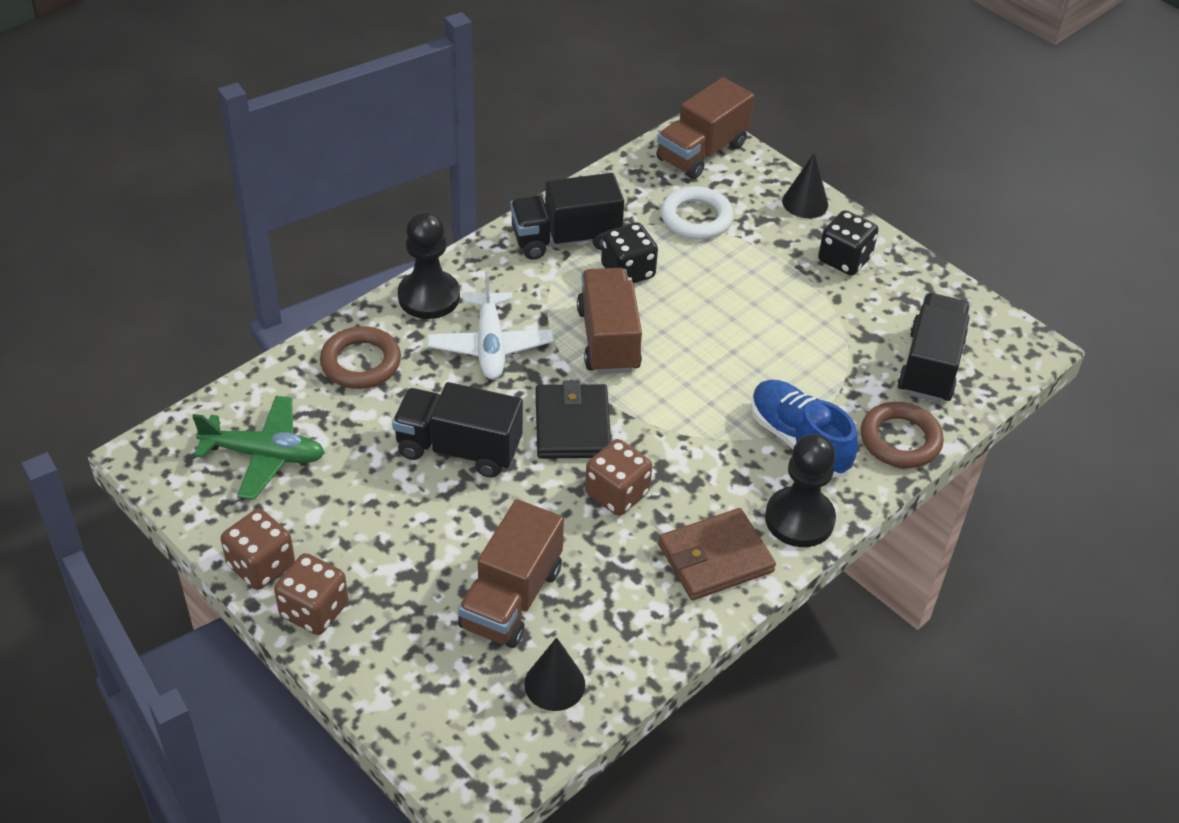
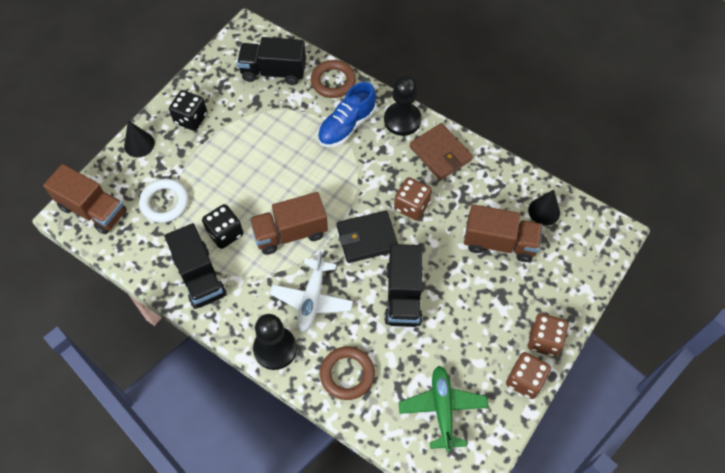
camera: 100 degrees left, 15 degrees up
white plane [427,271,554,379] -> white plane turned 120 degrees clockwise [270,251,353,332]

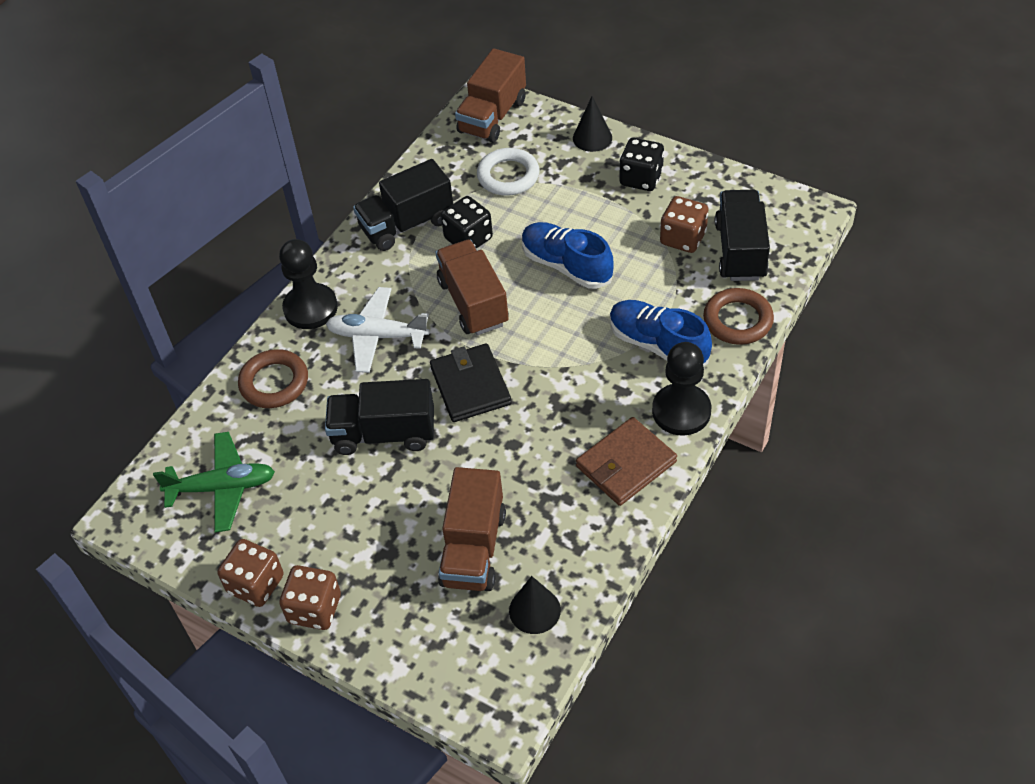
camera: 90 degrees right, 10 degrees down
brown dice [394,177,432,221] -> brown dice moved to [660,196,709,253]
none -> blue shoe [522,222,614,289]

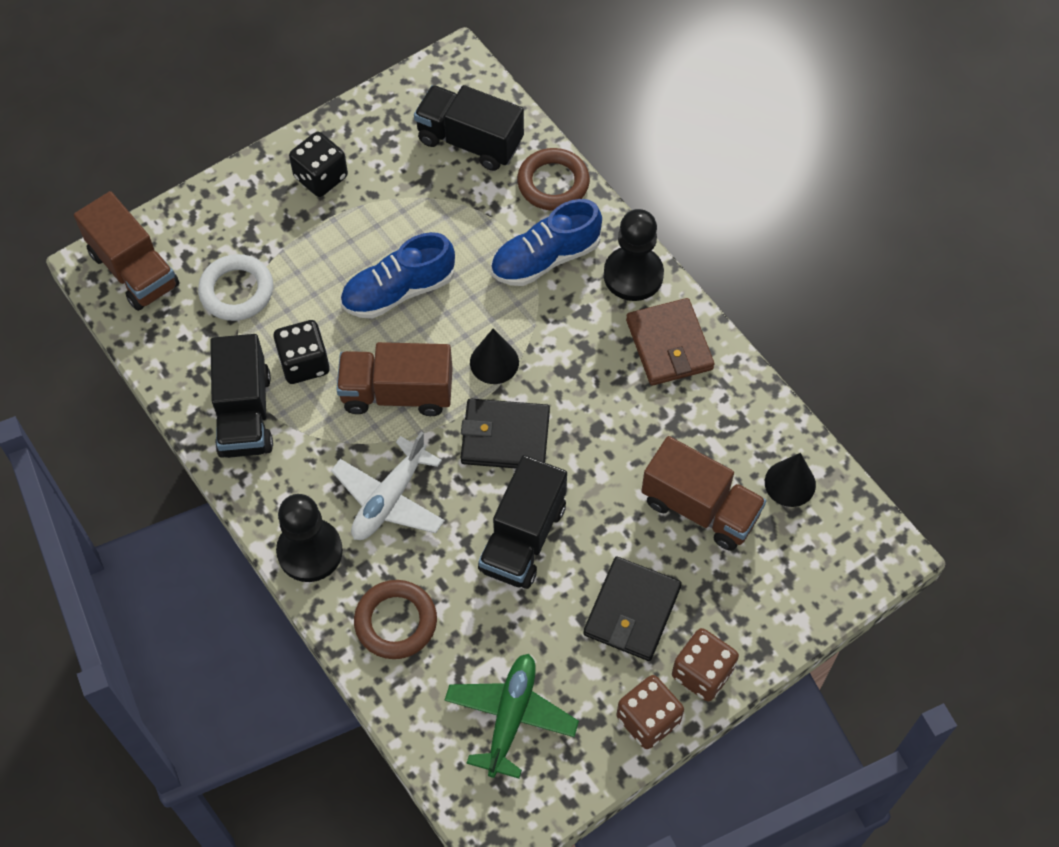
camera: 70 degrees left, 10 degrees up
black cone [573,96,612,152] -> black cone moved to [470,328,519,384]
brown dice [660,196,709,253] -> none
none -> black wallet [583,557,682,661]

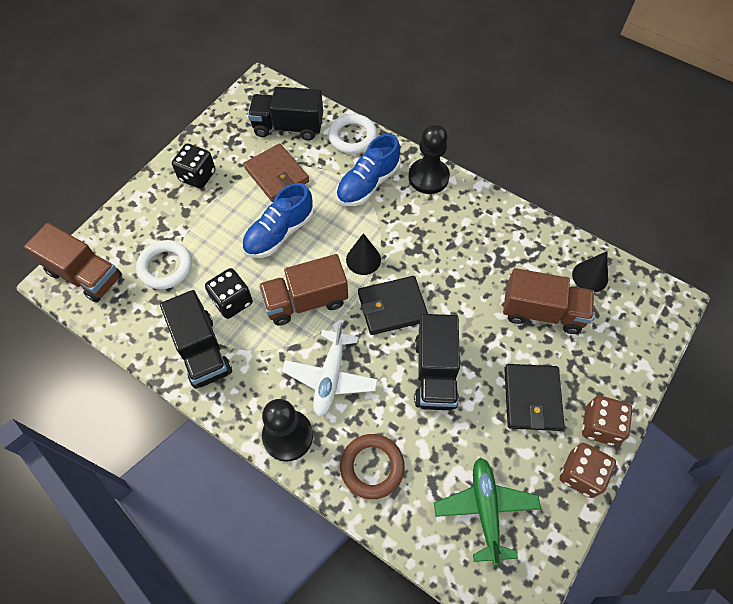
camera: 20 degrees left, 0 degrees up
brown ring [517,148,590,210] -> white ring [328,114,377,154]
brown wallet [626,298,715,386] -> brown wallet moved to [243,143,309,202]

